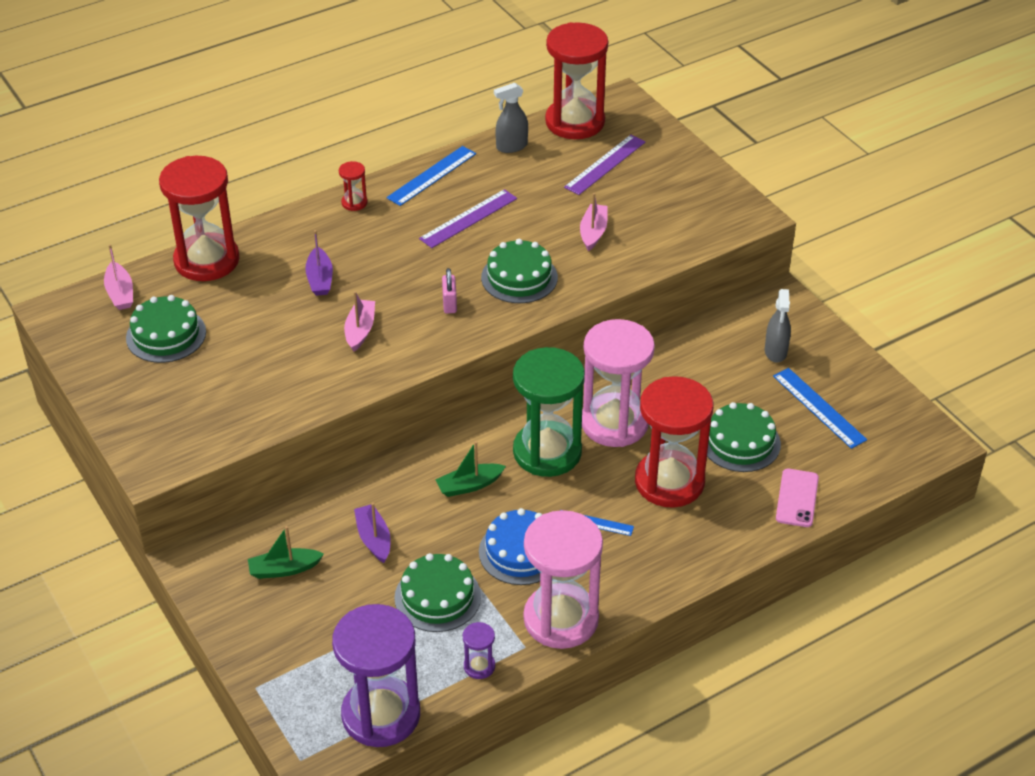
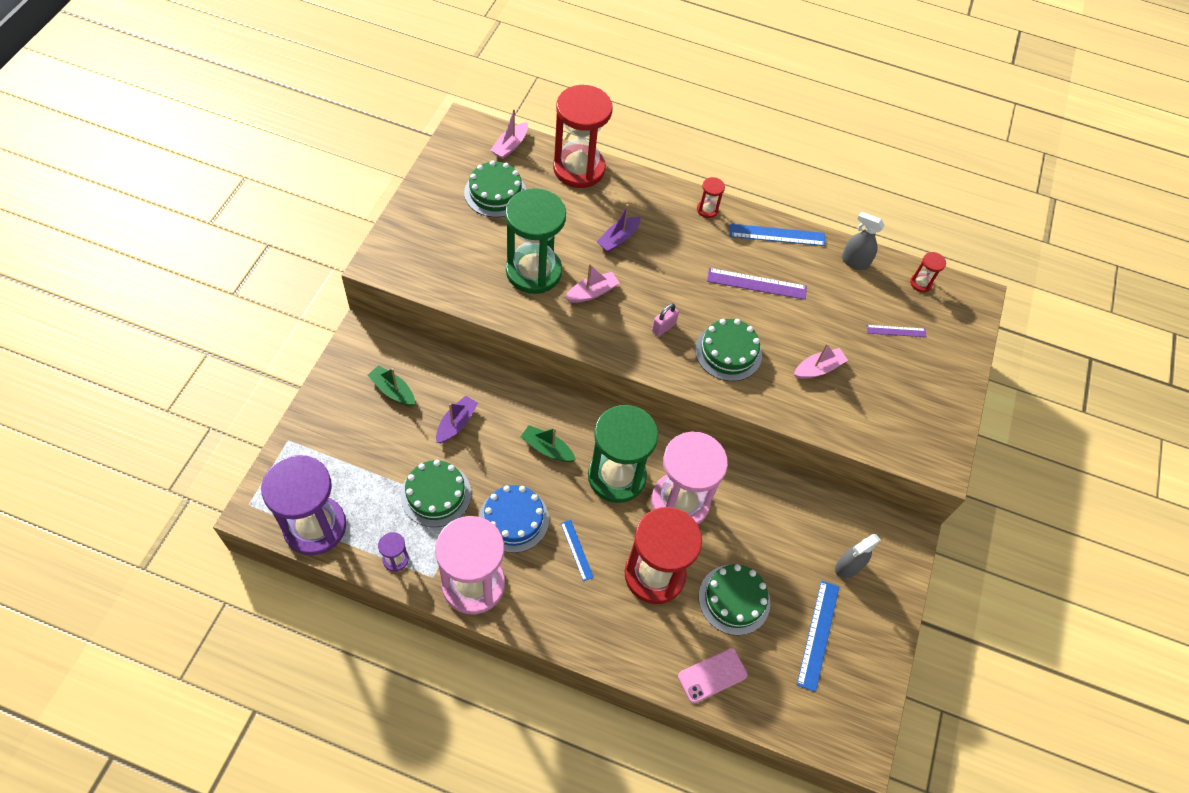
camera: 45 degrees right, 15 degrees up
red hourglass [545,22,608,139] -> red hourglass [910,252,946,292], size x0.41
purple ruler [564,135,646,195] -> purple ruler [866,325,927,337], size x0.59
none -> green hourglass [505,188,566,294]

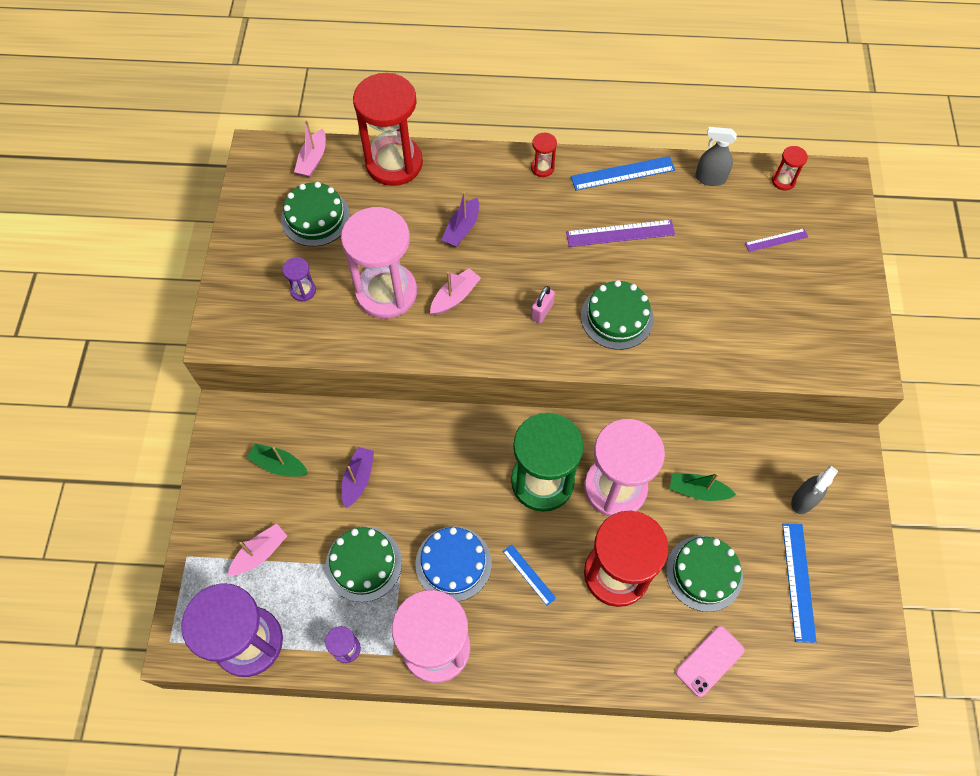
camera: 10 degrees left, 5 degrees up
green hourglass [505,188,566,294] -> pink hourglass [341,207,417,319]
green boat [521,425,576,462] -> green boat moved to [670,473,736,501]
pink boat [794,343,848,379] -> pink boat moved to [228,523,287,575]
none -> purple hourglass [282,257,316,301]

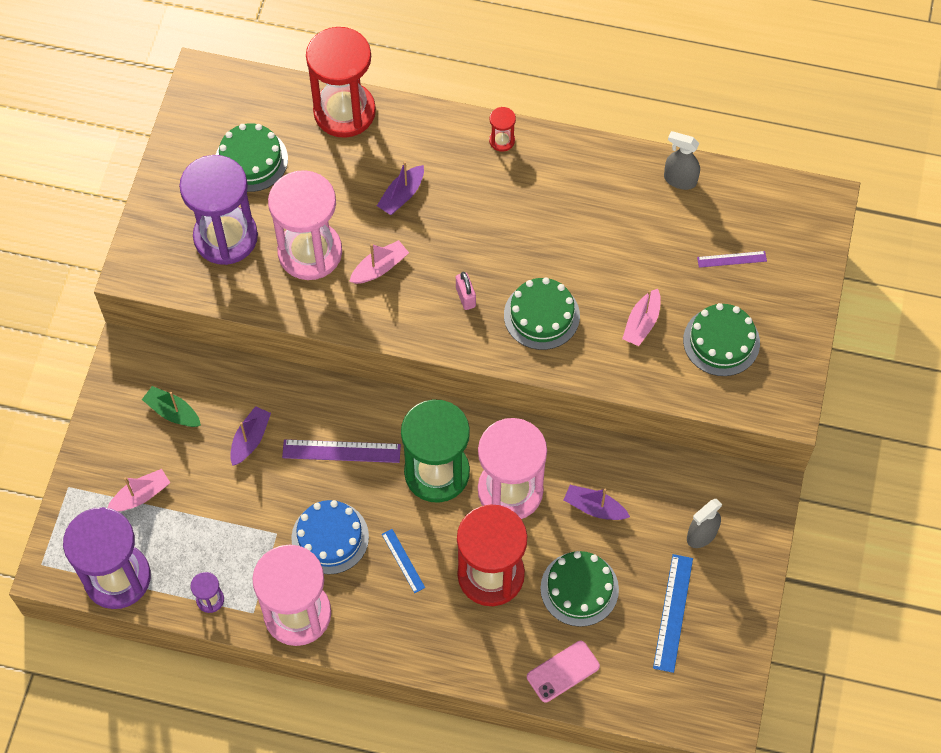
camera: 10 degrees right, 0 degrees up
purple hourglass [282,257,316,301] -> purple hourglass [179,155,258,265], size x2.43
pink boat [294,120,326,177] -> pink boat moved to [622,289,661,346]
green cake [326,527,402,602] -> green cake moved to [683,303,760,376]
pink padlock [531,286,555,323] -> pink padlock turned 60 degrees counterclockwise [456,272,476,310]
purple ruler [566,220,675,247] -> purple ruler moved to [282,439,401,463]
blue ruler [571,156,675,191] -> none
green boat [670,473,736,501] -> purple boat [564,485,630,520]
red hourglass [772,146,808,190] -> none

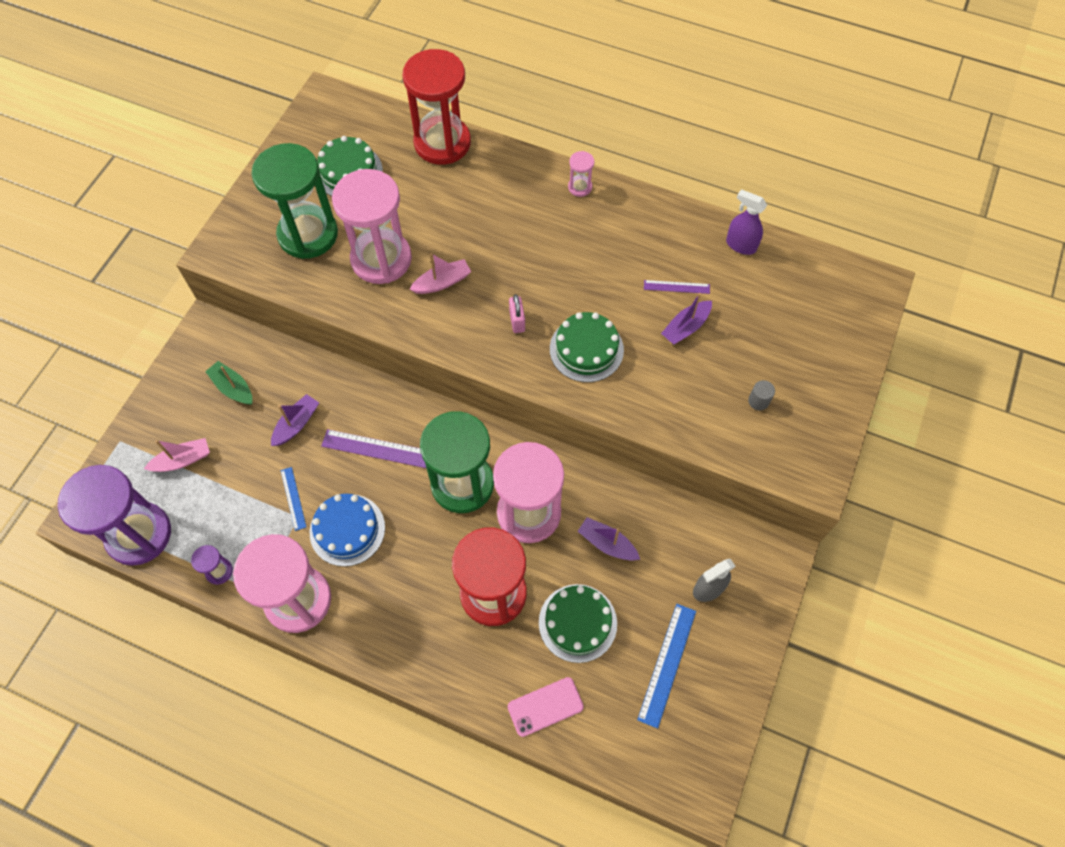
camera: 10 degrees right, 0 degrees up
purple hourglass [179,155,258,265] -> green hourglass [251,143,338,259]
purple boat [377,161,424,215] -> purple boat moved to [661,293,712,345]
blue ruler [382,529,425,593] -> blue ruler moved to [281,467,306,531]
red hourglass [489,107,516,152] -> pink hourglass [568,151,594,197]
pink boat [622,289,661,346] -> none
grey spray bottle [664,131,700,190] -> purple spray bottle [726,189,767,255]
green cake [683,303,760,376] -> grey cylinder [748,380,775,411]
purple ruler [697,251,767,268] -> purple ruler moved to [644,280,710,294]

